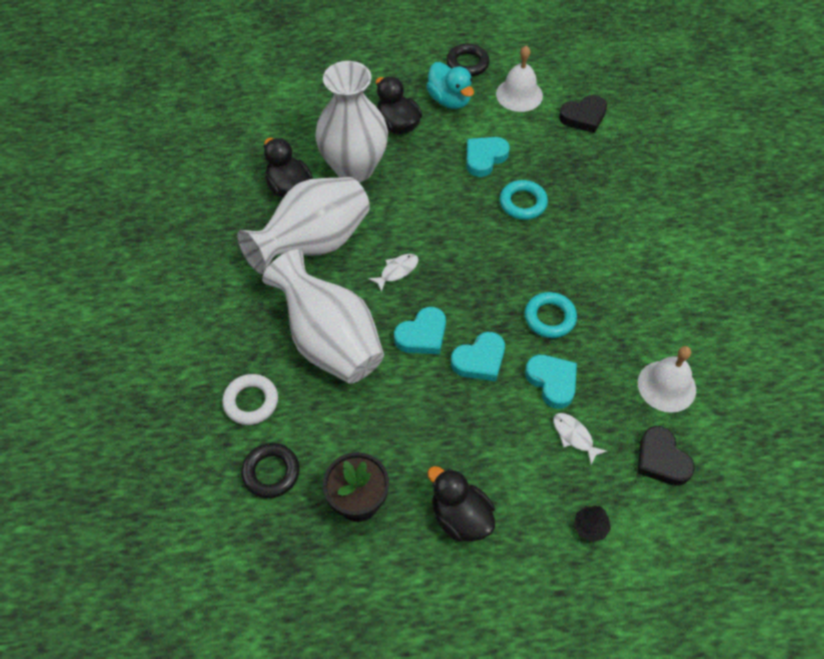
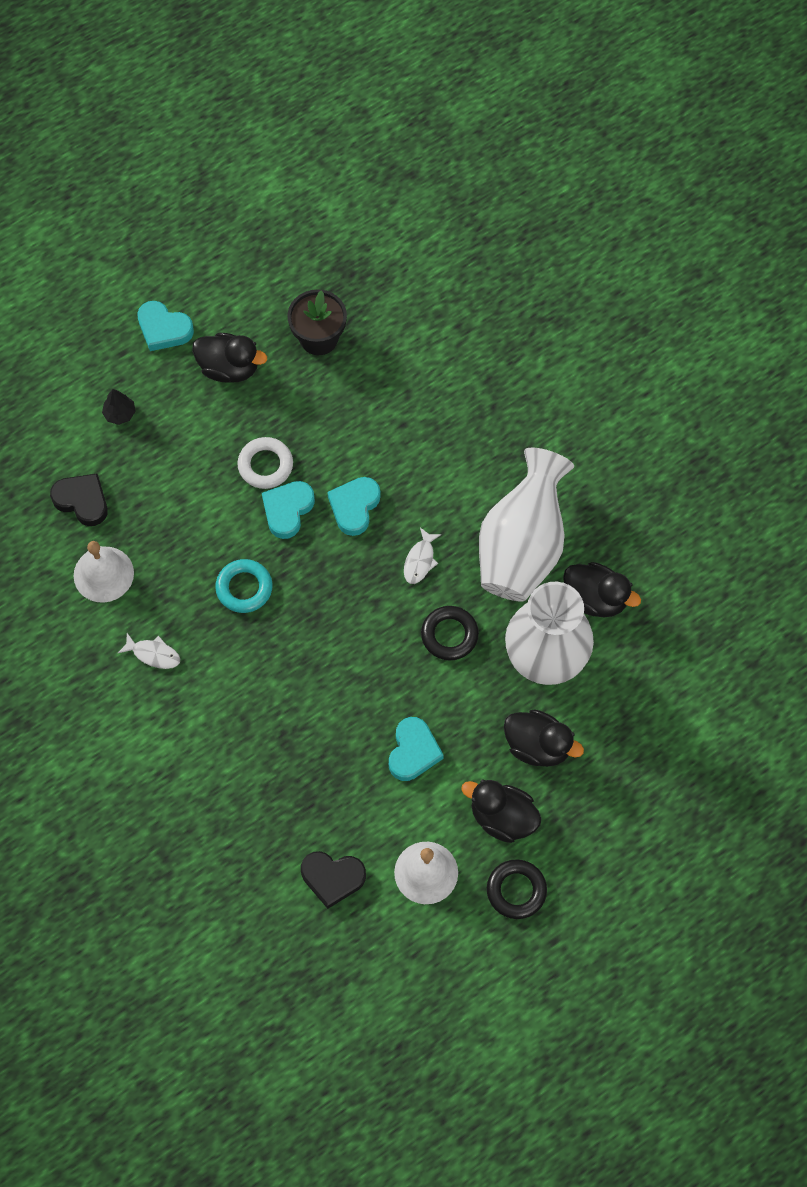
camera: 150 degrees right, 10 degrees up
white ring [222,374,278,425] -> white ring moved to [237,437,293,489]
black ring [241,443,300,498] -> black ring moved to [421,606,479,660]
white vase [262,249,384,384] -> none
turquoise duck [426,62,474,109] -> black duck [461,780,542,843]
turquoise ring [500,180,548,220] -> none
turquoise heart [525,355,577,409] -> turquoise heart moved to [137,301,194,351]
white fish [553,413,607,464] -> white fish moved to [118,633,180,669]
black heart [559,95,607,133] -> black heart turned 120 degrees counterclockwise [301,851,366,909]

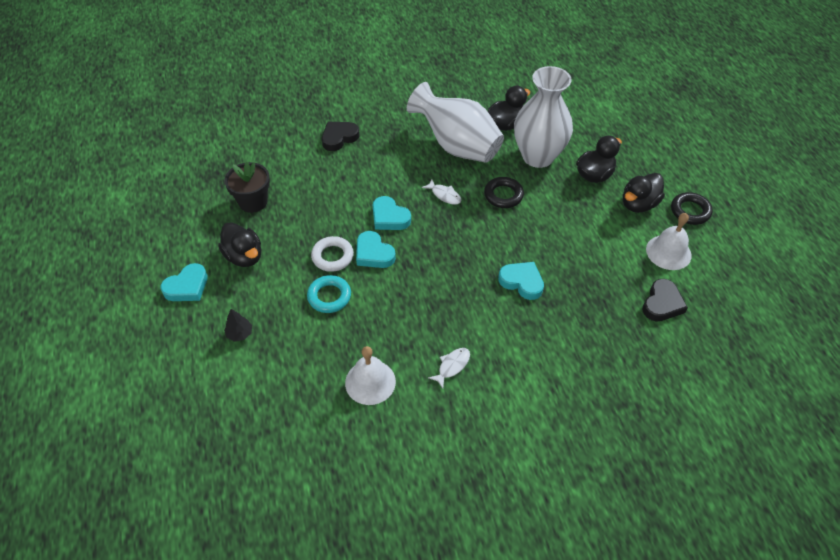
camera: 70 degrees left, 15 degrees down
black heart [50,473,108,526] -> black heart moved to [322,122,359,151]
black duck [192,333,267,383] -> black duck turned 105 degrees clockwise [218,222,261,267]
turquoise ring [215,559,273,613] -> turquoise ring moved to [307,275,351,313]
turquoise heart [389,717,444,781] -> turquoise heart moved to [498,262,544,300]

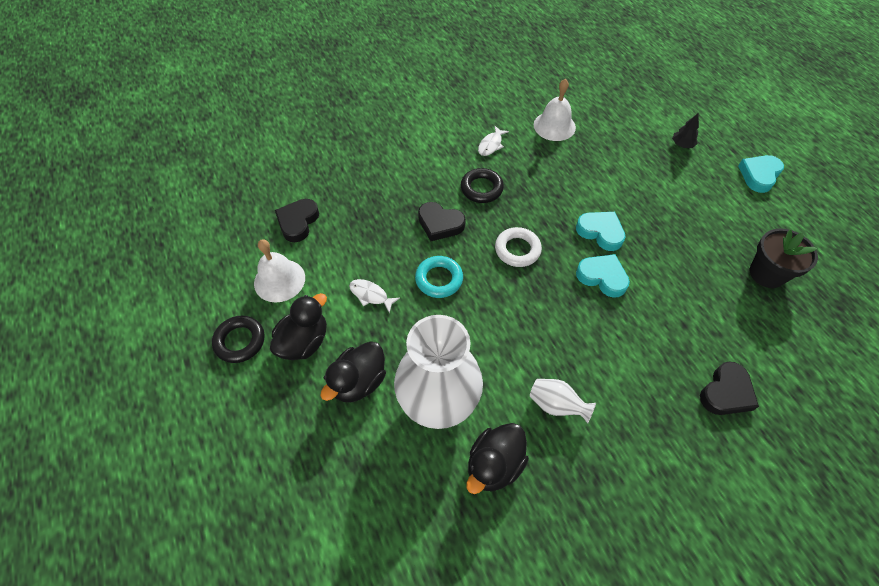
camera: 170 degrees right, 5 degrees up
black duck [218,222,261,267] -> none
turquoise ring [307,275,351,313] -> turquoise ring moved to [415,256,463,298]
white ring [311,236,354,272] -> white ring moved to [495,227,542,267]
white vase [407,82,504,163] -> white vase [530,379,596,424], size x0.43
white fish [422,179,461,205] -> white fish moved to [349,279,400,313]
black ring [484,177,524,208] -> black ring moved to [461,168,504,203]
turquoise heart [498,262,544,300] -> black heart [418,202,466,241]

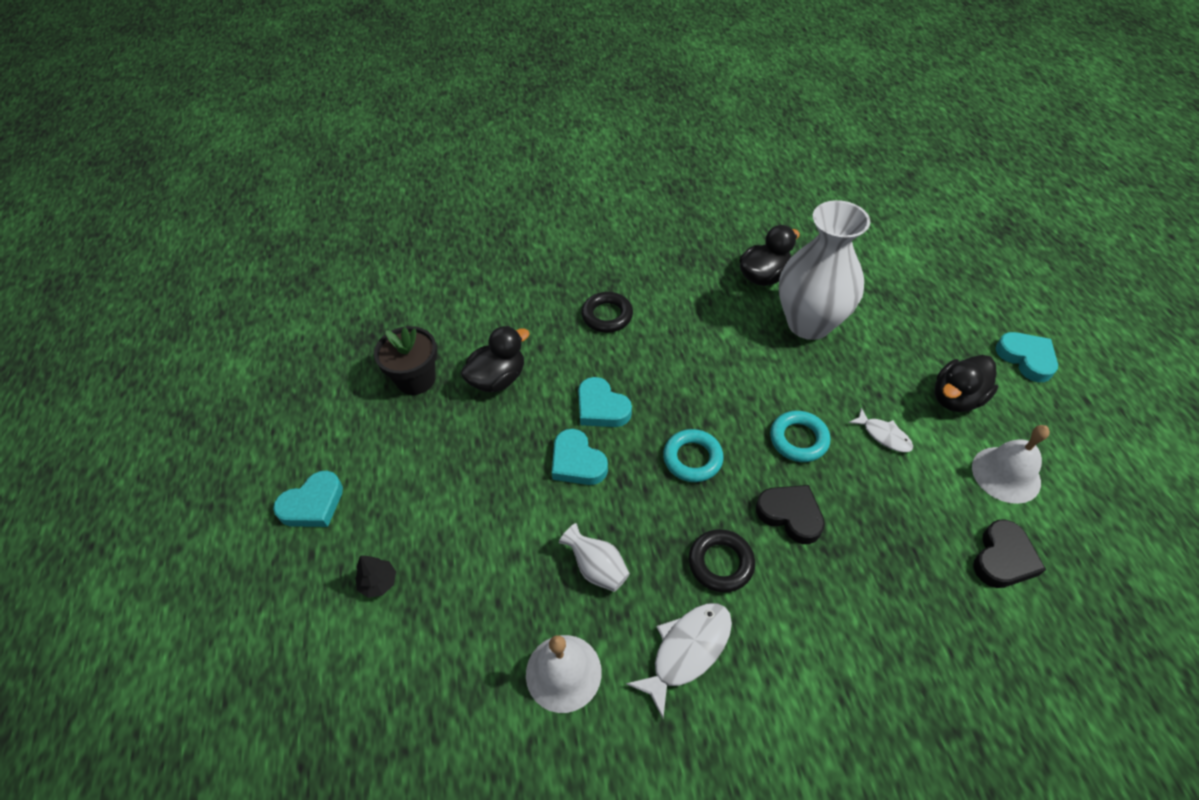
camera: 165 degrees left, 5 degrees down
black ring [212,315,265,363] -> black ring moved to [581,292,633,333]
black duck [320,341,386,402] -> black duck moved to [461,326,530,392]
white fish [478,126,509,156] -> white fish [626,603,732,718], size x1.64
white ring [495,227,542,267] -> turquoise ring [663,429,724,482]
white vase [530,379,596,424] -> white vase moved to [559,523,630,592]
black heart [700,361,759,415] -> none
none -> turquoise heart [996,332,1058,382]

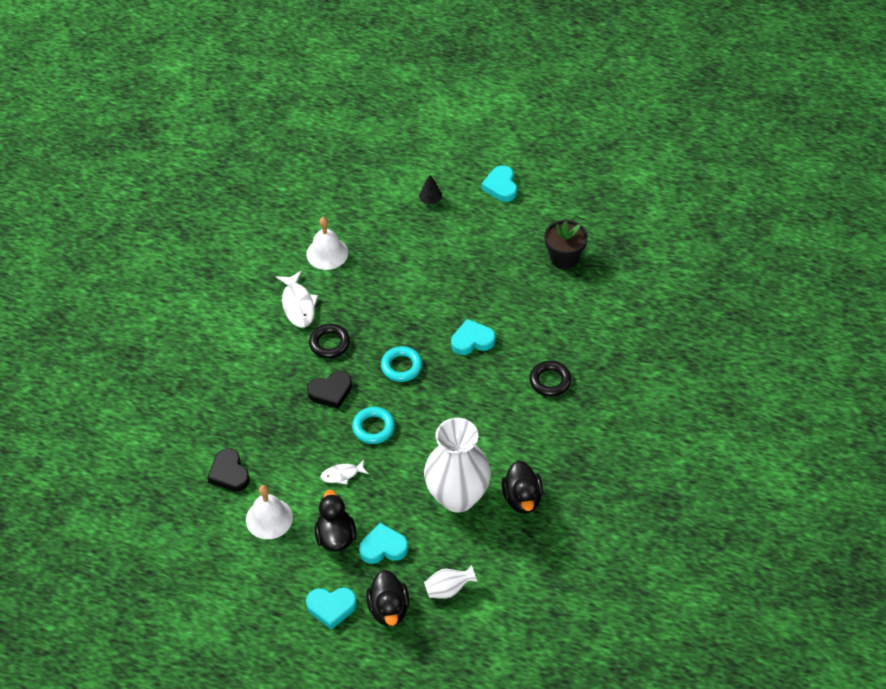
camera: 120 degrees right, 0 degrees up
black duck [461,326,530,392] -> black duck moved to [366,570,409,627]
turquoise heart [552,429,608,485] -> turquoise heart moved to [359,523,408,564]
white vase [559,523,630,592] -> white vase moved to [424,565,477,599]

